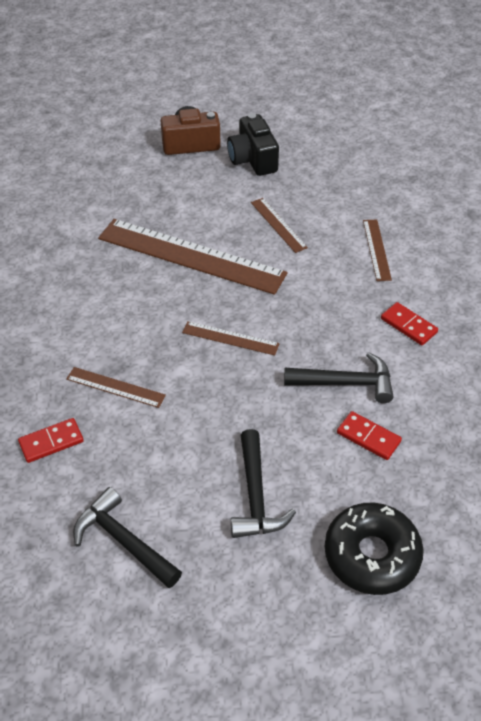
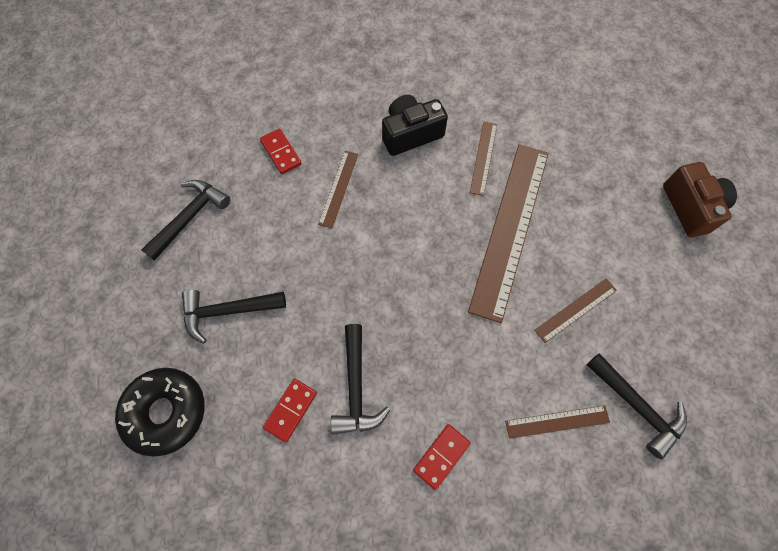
camera: 85 degrees right, 20 degrees up
brown ruler [182,321,280,355] -> brown ruler moved to [470,122,497,196]
black camera [227,113,279,176] -> black camera moved to [382,95,448,156]
none -> black hammer [587,354,687,459]

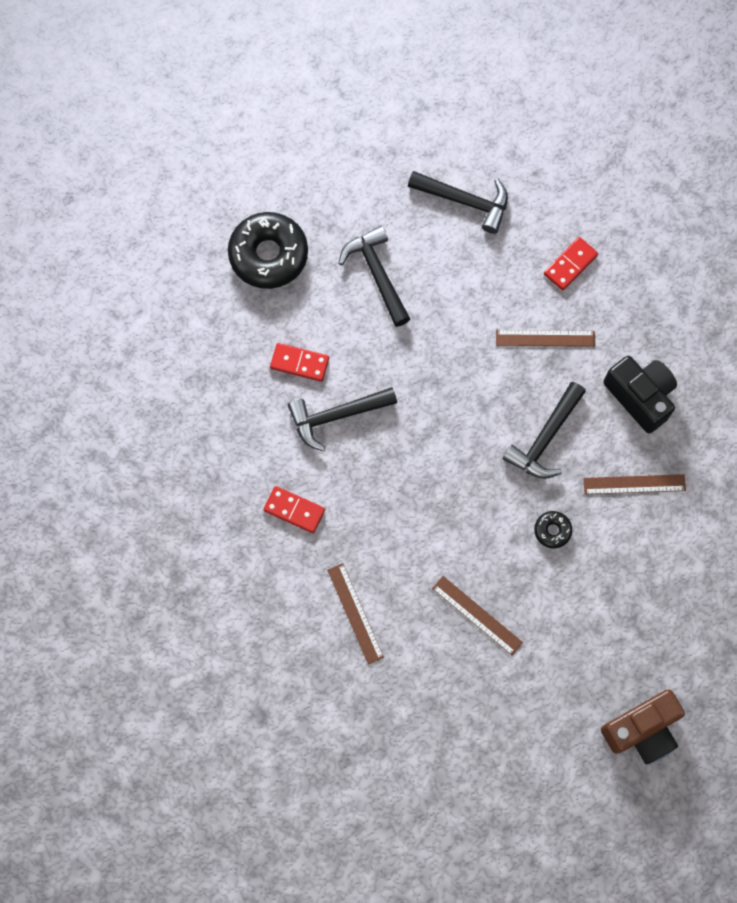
camera: 75 degrees right, 5 degrees up
brown ruler [468,144,549,323] -> black donut [534,511,572,548]
black hammer [587,354,687,459] -> black hammer moved to [503,382,586,479]

